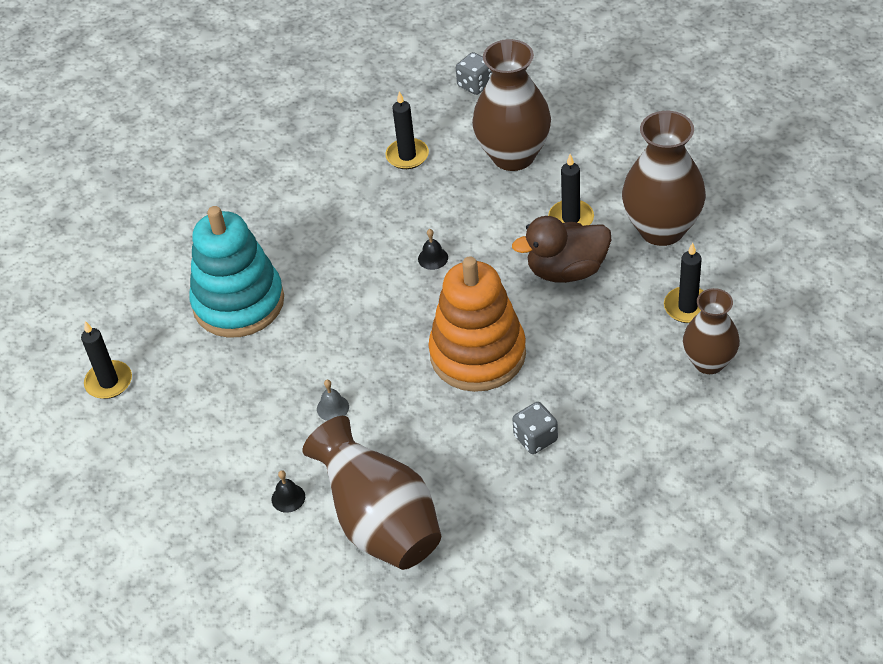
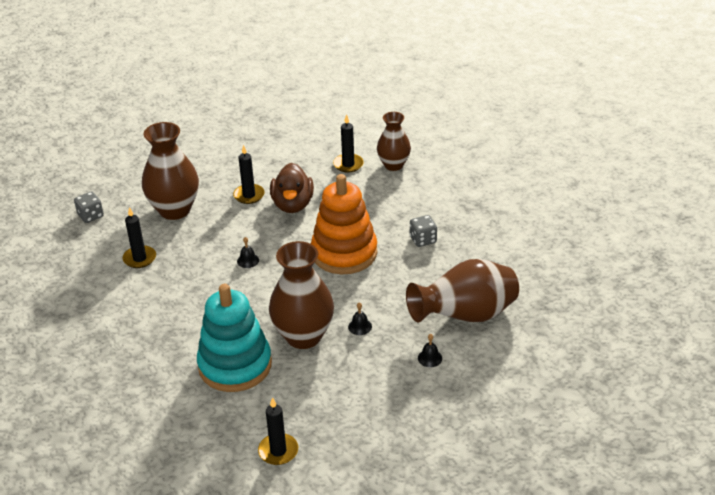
camera: 80 degrees left, 10 degrees down
grey bell [317,380,349,421] -> black bell [348,302,372,335]
brown vase [622,111,706,246] -> brown vase moved to [269,241,334,349]

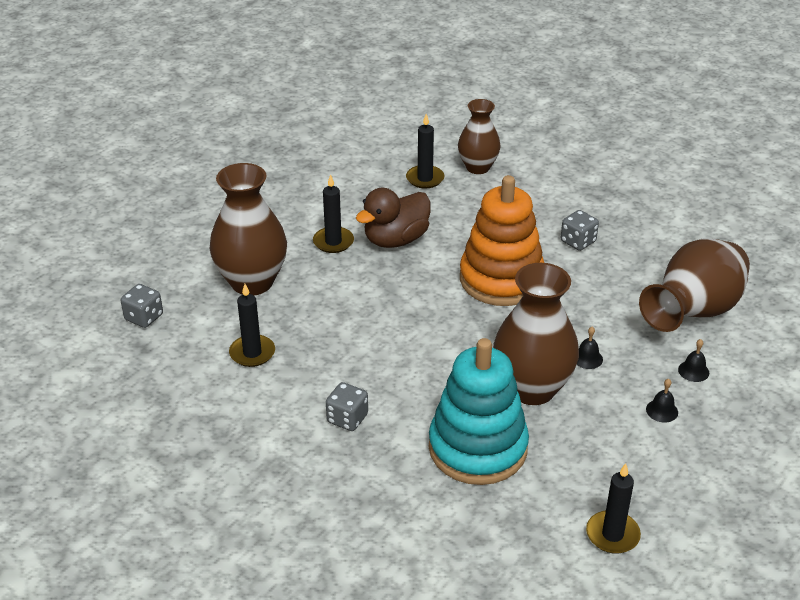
camera: 25 degrees left, 0 degrees up
black bell [237,237,259,268] -> black bell moved to [646,379,678,423]
brown duck [270,163,314,213] -> brown duck turned 75 degrees clockwise [356,188,431,248]
none -> grey dice [326,382,368,431]

